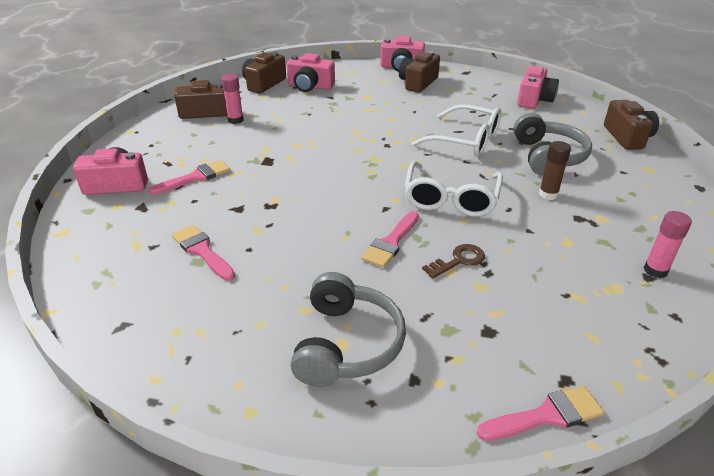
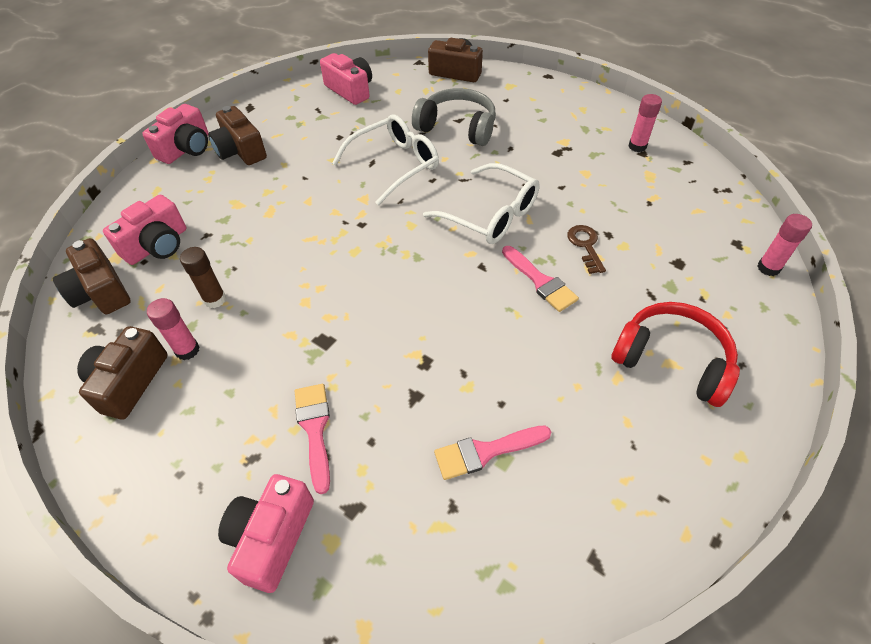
camera: 65 degrees left, 15 degrees up
grey headphones [291,272,406,387] -> red headphones [611,302,740,407]
pink brush [477,386,604,441] -> pink glue stick [757,214,812,276]
brown glue stick [539,141,571,200] -> brown glue stick moved to [180,247,226,308]

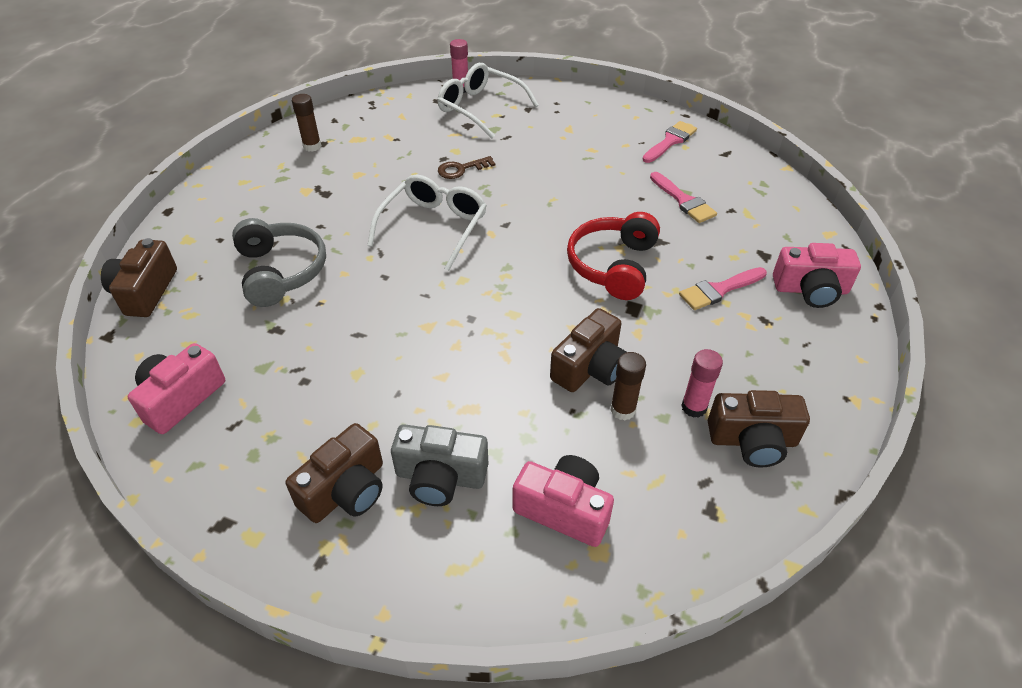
camera: 105 degrees left, 5 degrees down
brown camera [53,238,131,314] -> brown camera moved to [550,308,626,392]
pink camera [142,104,208,164] -> none
white glasses [332,114,439,205] -> white glasses moved to [438,63,539,139]
grey headphones [412,88,496,146] -> grey headphones turned 150 degrees clockwise [232,218,326,307]
pink brush [502,246,579,312] -> pink brush moved to [642,121,697,163]
red headphones [611,302,740,407] -> red headphones moved to [567,212,660,300]
pink glue stick [628,94,662,152] -> brown glue stick [292,94,321,152]
none -> grey camera [391,424,488,506]

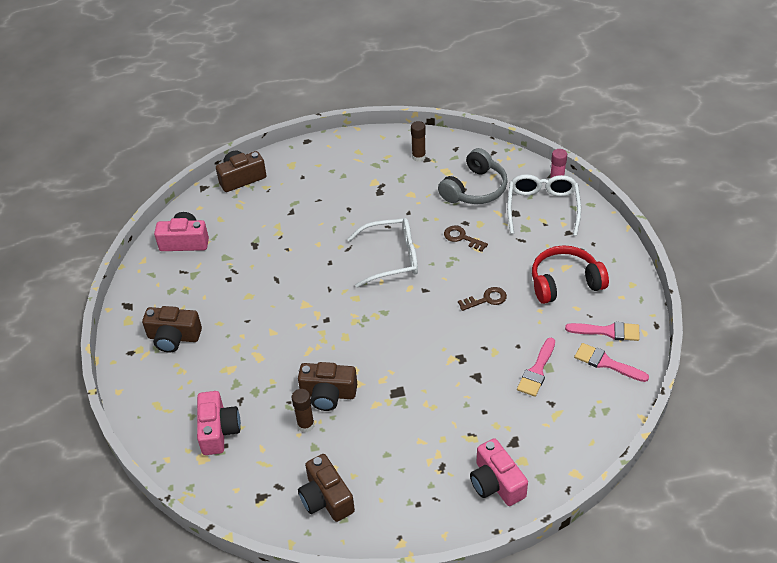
camera: 60 degrees right, 0 degrees up
grey headphones [232,218,326,307] -> grey headphones moved to [438,148,508,204]
grey camera [391,424,488,506] -> none
red headphones [567,212,660,300] -> red headphones moved to [532,245,609,304]
pink brush [679,267,767,310] -> pink brush moved to [574,343,649,382]
pink glue stick [681,349,723,418] -> none
none -> brown key [458,287,507,311]

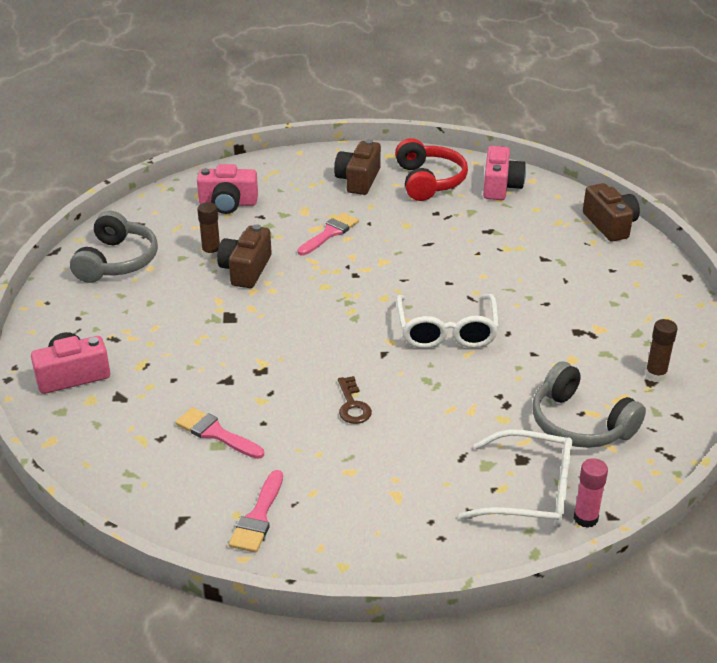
camera: 95 degrees right, 10 degrees down
brown camera [298,454,355,522] -> grey headphones [70,211,158,283]
brown key [444,226,488,252] -> none
red headphones [532,245,609,304] -> red headphones moved to [395,138,468,201]
pink brush [574,343,649,382] -> pink brush moved to [298,213,359,255]

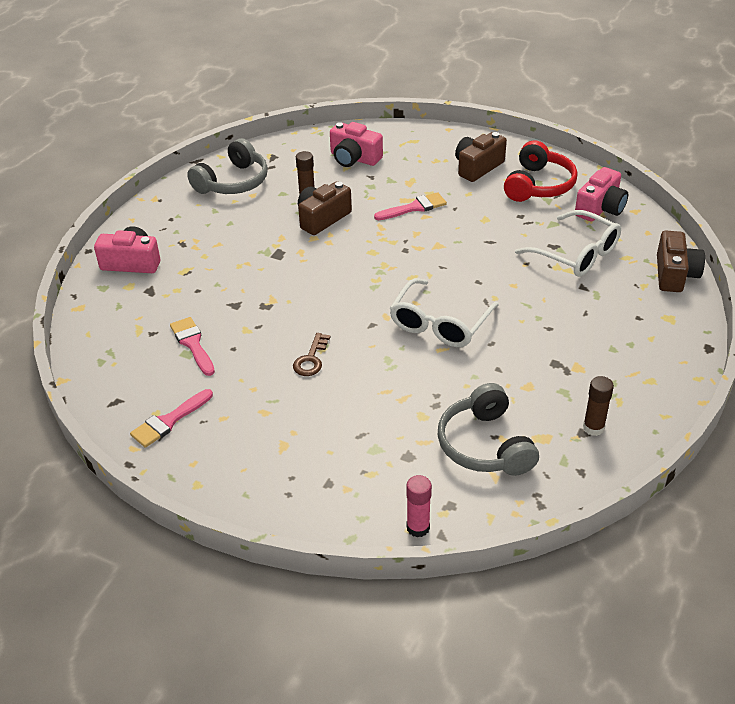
camera: 30 degrees right, 5 degrees up
white glasses [459,429,572,528] -> white glasses moved to [515,210,621,277]

